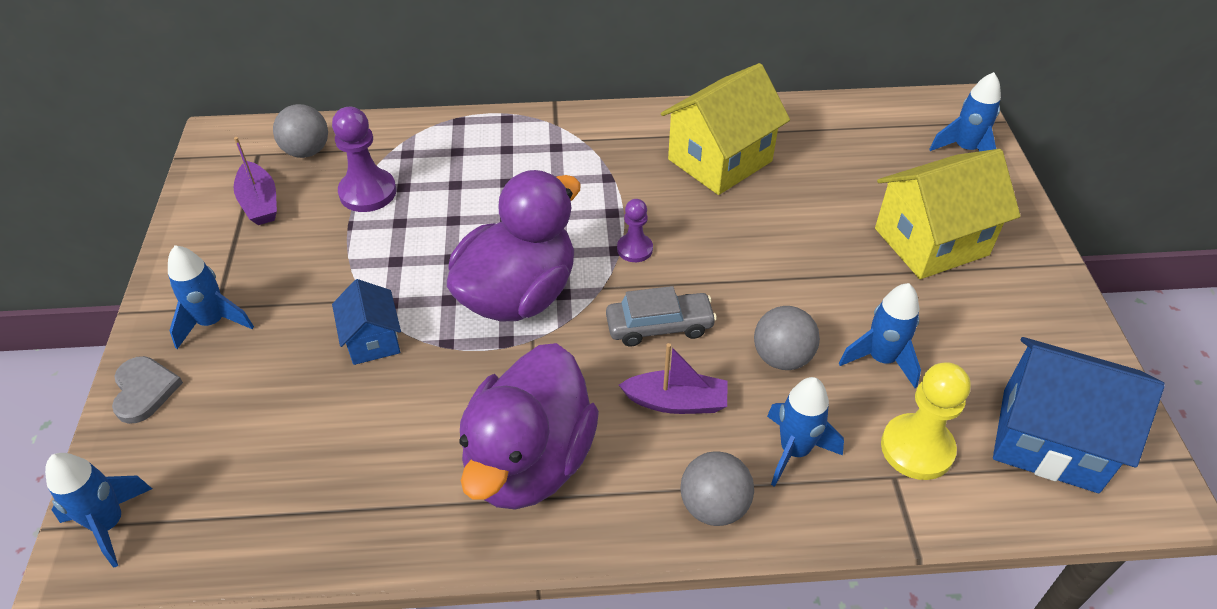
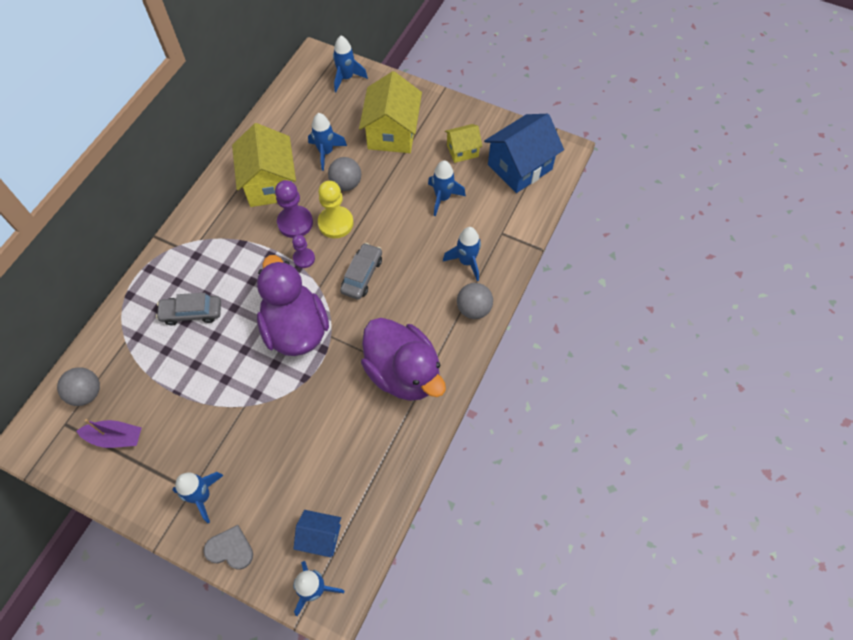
camera: 60 degrees left, 15 degrees up
purple pawn [332,107,396,212] -> purple pawn moved to [275,180,313,238]
blue house [332,279,401,365] -> blue house moved to [293,510,341,557]
purple boat [619,343,728,414] -> none
grey ball [754,306,820,370] -> grey ball moved to [328,157,361,191]
yellow pawn [881,363,970,480] -> yellow pawn moved to [318,181,354,238]
none -> grey car [156,293,221,325]
none -> blue rocket [308,113,347,171]
none -> yellow house [445,124,483,163]

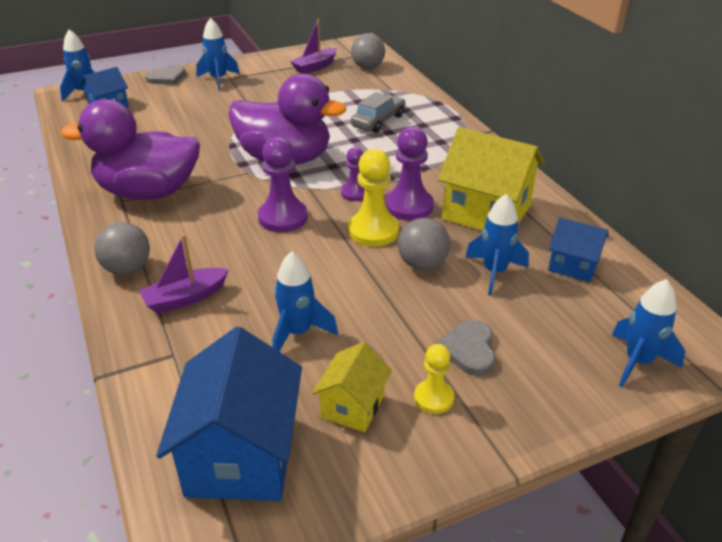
camera: 130 degrees right, 25 degrees down
grey car [340,243,382,300] -> purple pawn [258,137,308,232]
yellow house [359,71,422,153] -> grey heart [436,320,496,376]
blue rocket [443,227,481,281] -> purple boat [139,234,229,314]
none -> yellow pawn [414,344,454,414]
none -> blue house [548,217,608,282]

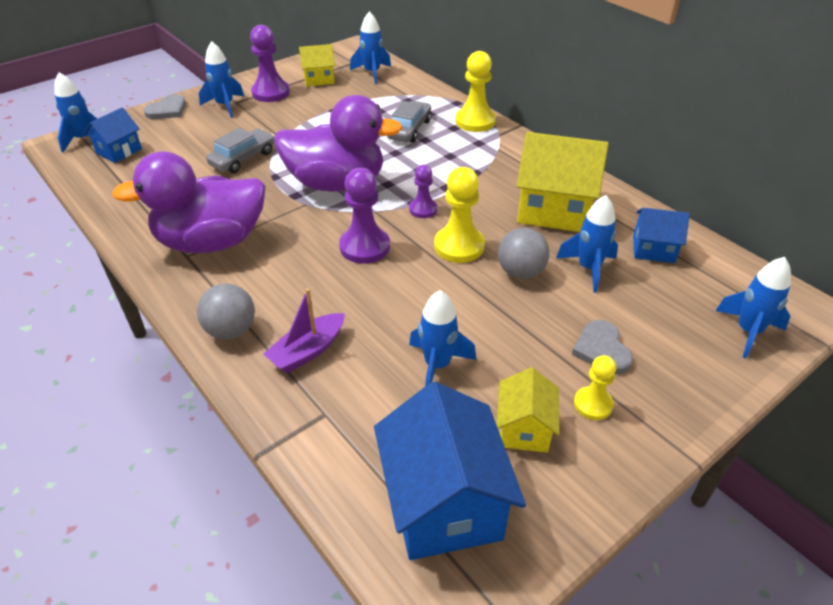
camera: 15 degrees left, 5 degrees up
purple boat [290,19,337,74] -> yellow house [299,44,335,86]
grey ball [351,33,385,69] -> blue rocket [350,11,391,84]
purple pawn [385,126,434,221] -> purple pawn moved to [250,25,290,102]
none -> grey car [206,128,275,173]
none -> yellow pawn [455,51,496,132]

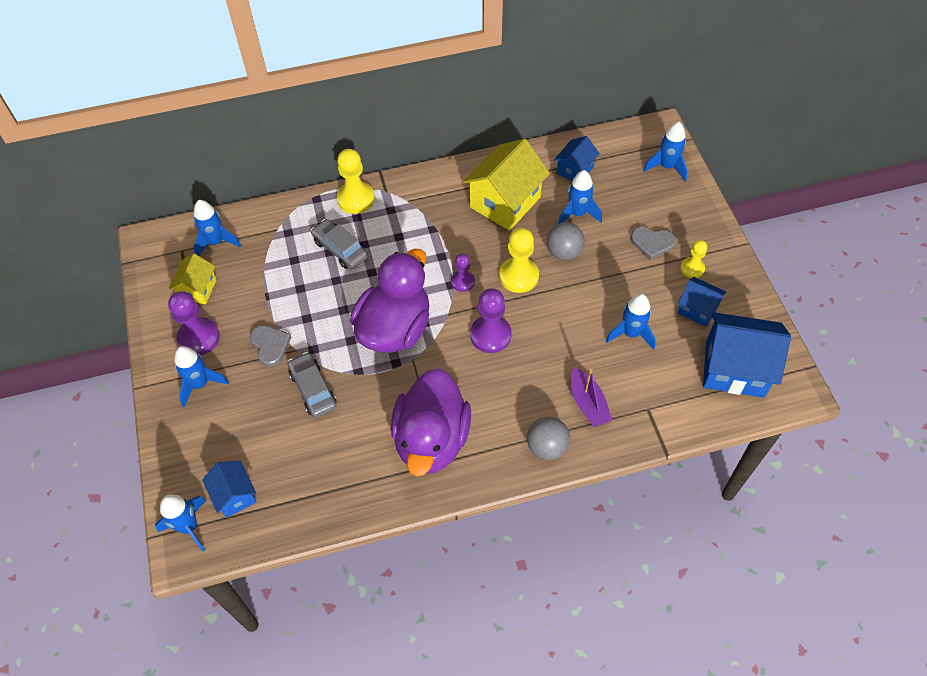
camera: 65 degrees left, 15 degrees up
grey heart [143,94,186,119] -> grey heart moved to [250,325,291,367]
yellow house [497,367,560,453] -> blue house [677,277,727,327]

